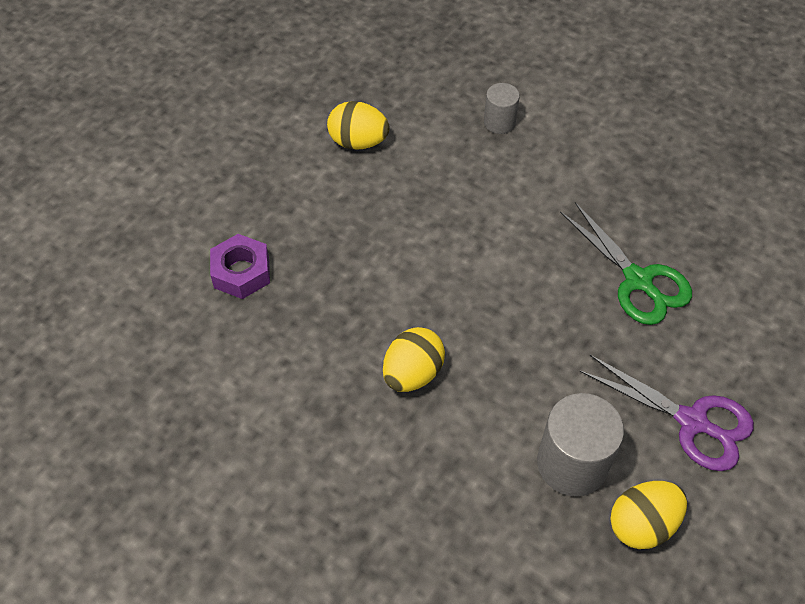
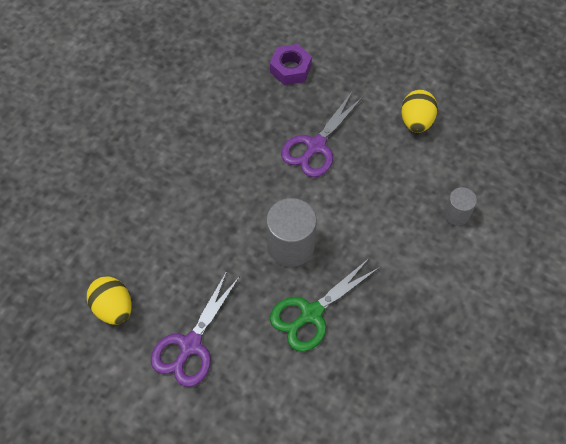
camera: 85 degrees right, 5 degrees up
yellow egg [383,327,445,392] -> none
grey cylinder [537,393,624,496] -> grey cylinder moved to [266,198,317,267]
none -> purple scissors [281,92,363,177]

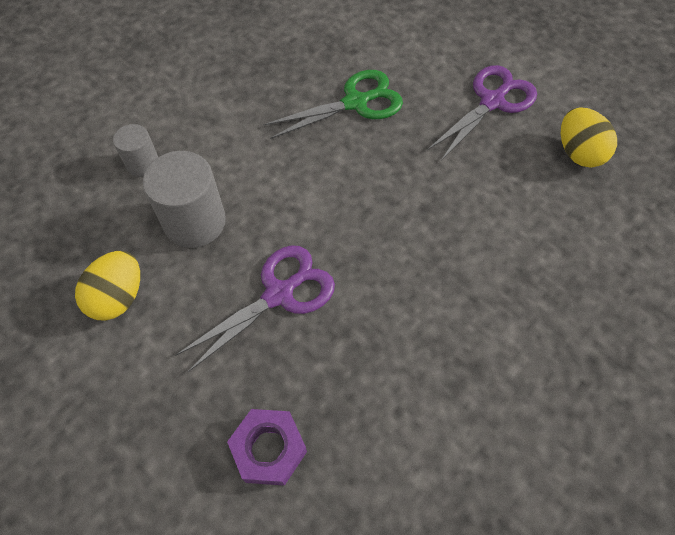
camera: 165 degrees left, 0 degrees up
grey cylinder [266,198,317,267] -> grey cylinder moved to [143,151,226,248]

